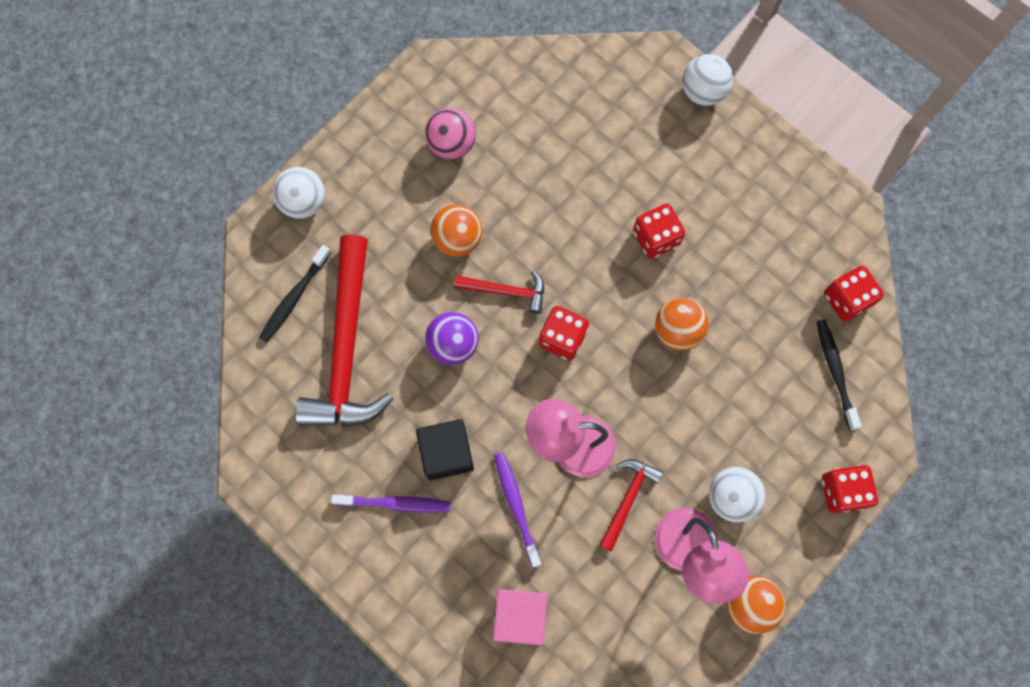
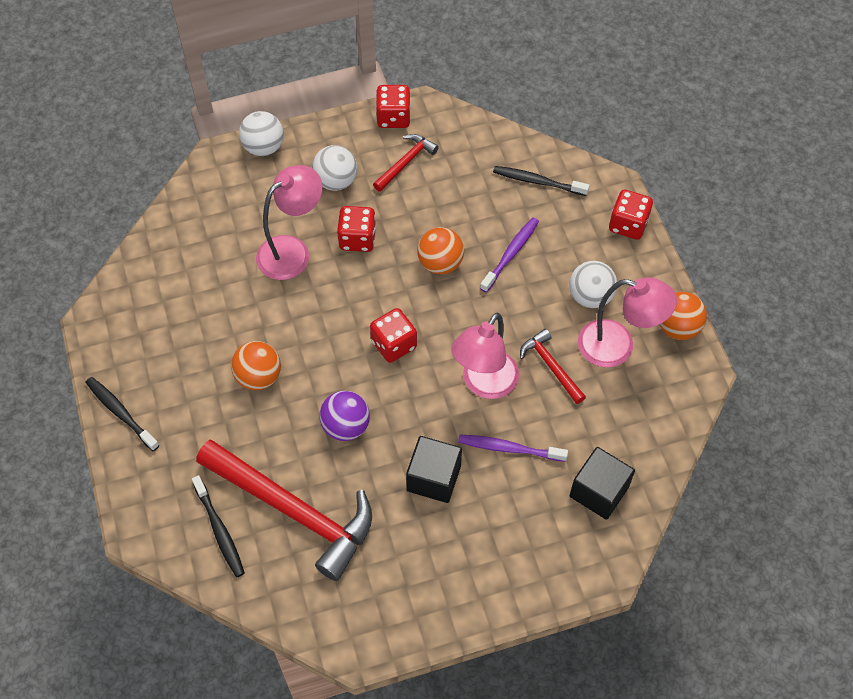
camera: 60 degrees left, 15 degrees down
white ball [272,167,325,219] -> white ball moved to [312,145,357,191]
purple toothbrush [331,494,451,513] -> purple toothbrush moved to [480,217,539,292]
pink ball [425,108,476,159] -> none
red hammer [454,270,544,314] -> red hammer moved to [373,134,439,192]
pink cube [493,589,547,645] -> black cube [570,447,635,520]
red dice [824,266,884,321] -> red dice moved to [376,85,411,128]
none -> black toothbrush [85,377,159,451]
none -> pink lamp [256,165,322,280]

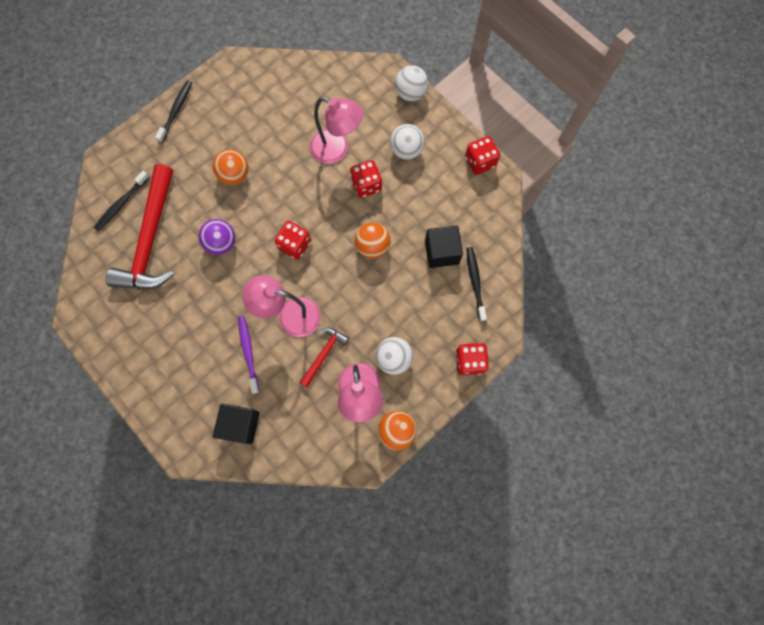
camera: 65 degrees right, 15 degrees up
red hammer [373,134,439,192] -> none
black cube [406,436,462,503] -> black cube moved to [425,225,463,268]
purple toothbrush [480,217,539,292] -> none

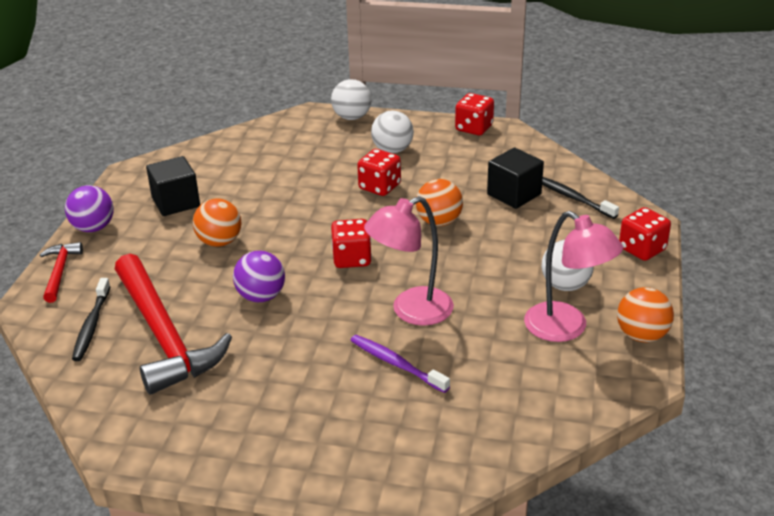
camera: 35 degrees left, 40 degrees down
black toothbrush [155,80,192,143] -> purple ball [65,185,114,232]
black cube [213,404,260,444] -> black cube moved to [146,156,200,216]
red hammer [300,328,349,387] -> red hammer moved to [40,242,83,303]
pink lamp [310,97,363,164] -> none

